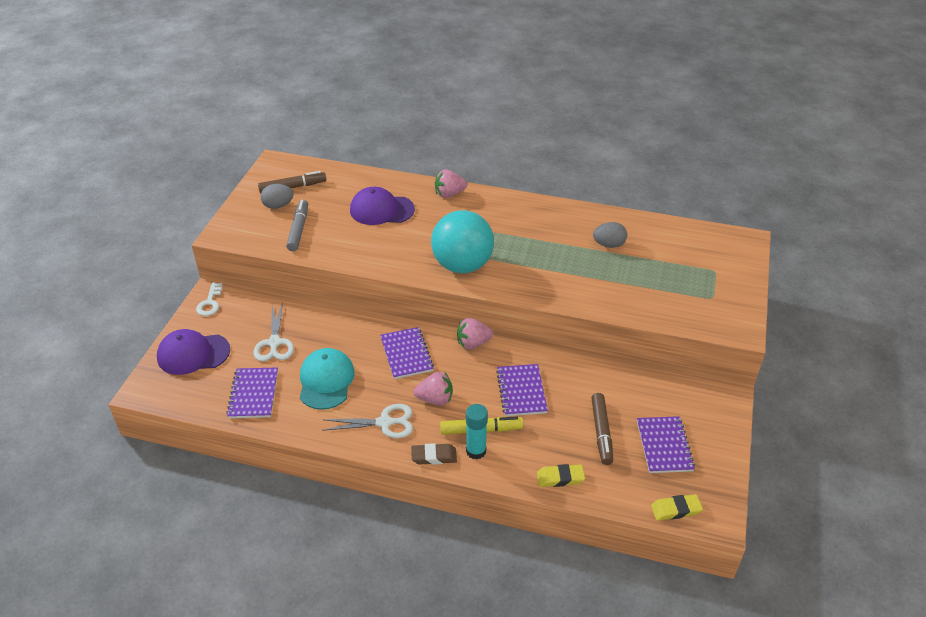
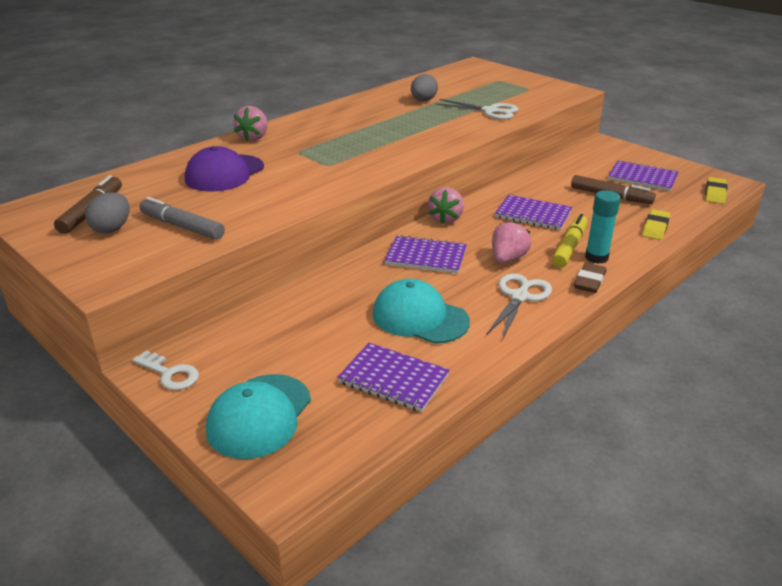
camera: 60 degrees left, 10 degrees down
purple cap [157,329,230,375] -> turquoise cap [206,374,311,459]
white scissors [253,302,294,361] -> white scissors moved to [436,99,519,120]
turquoise ball [431,210,494,273] -> none

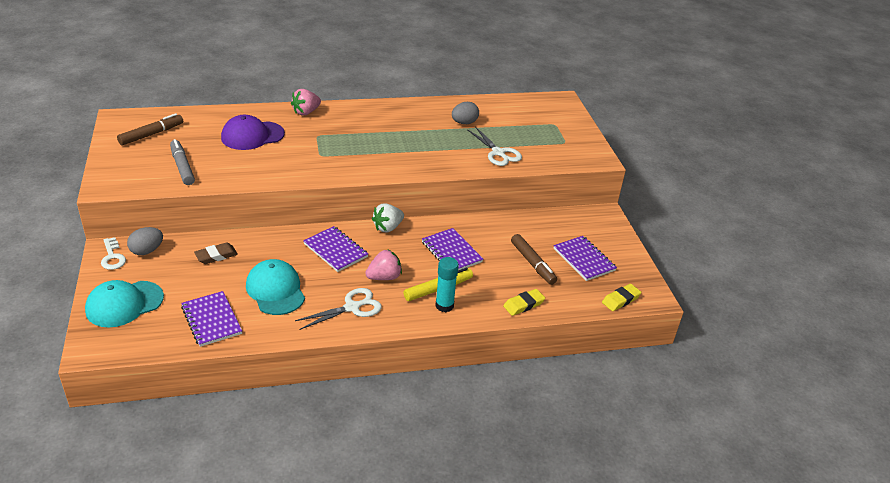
camera: 30 degrees right, 5 degrees up
grey egg [85,192,129,234] -> grey egg moved to [127,227,163,255]
pink strawberry [428,187,464,224] -> white strawberry [372,203,404,233]
brown eraser [574,263,606,293] -> brown eraser moved to [194,243,238,264]

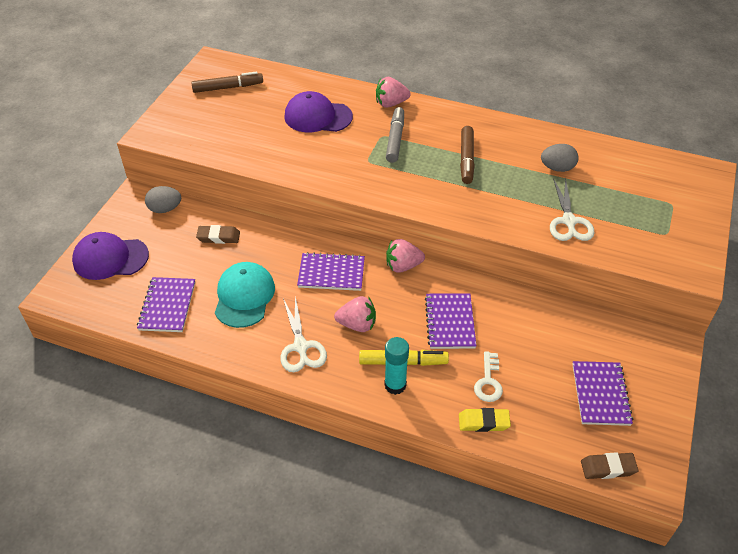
camera: 35 degrees right, 10 degrees up
turquoise cap [85,280,164,328] -> purple cap [72,232,149,280]
white key [101,237,126,270] -> white key moved to [474,351,503,402]
grey marker [170,139,195,185] -> grey marker moved to [386,107,404,163]
white scissors [295,288,382,330] -> white scissors turned 75 degrees clockwise [280,296,327,372]
purple notebook [303,226,368,272] -> purple notebook turned 75 degrees counterclockwise [297,252,365,291]
white strawberry [372,203,404,233] -> pink strawberry [386,239,425,273]
brown marker [511,234,557,285] -> brown marker moved to [460,126,475,184]
yellow eraser [602,284,642,311] -> brown eraser [581,452,639,479]

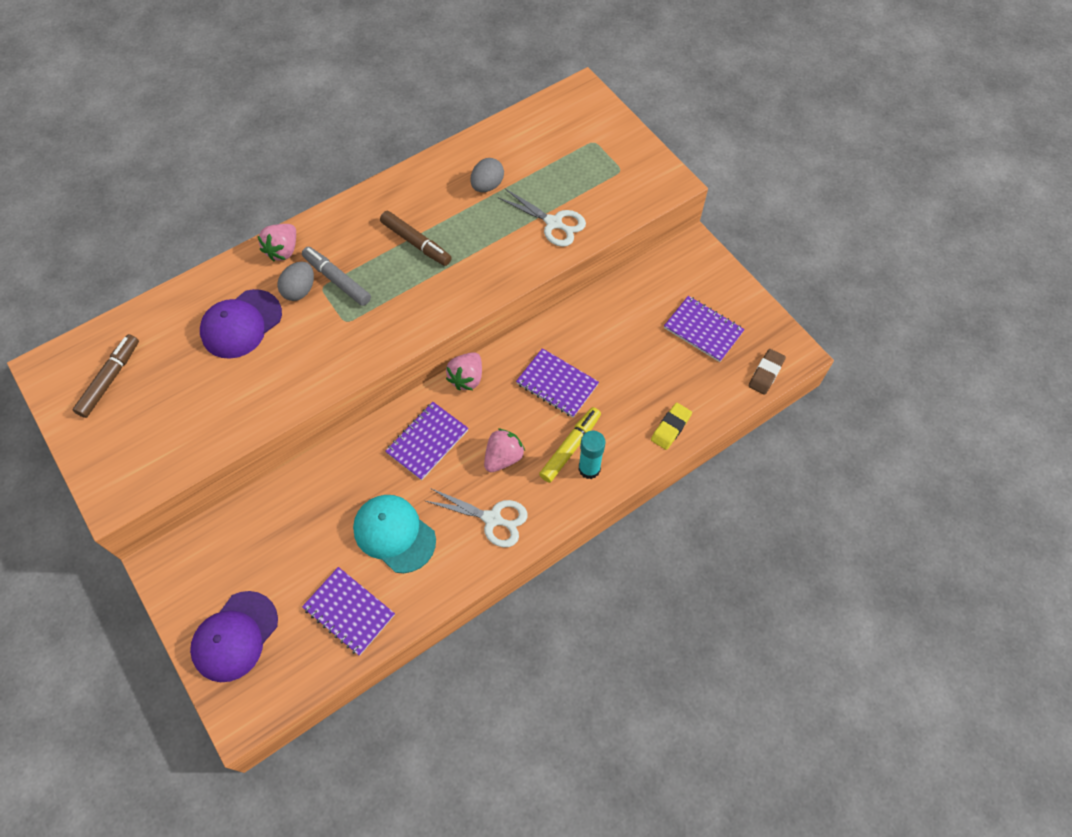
camera: 55 degrees left, 15 degrees up
grey egg [145,186,181,213] -> grey egg moved to [277,261,314,301]
brown eraser [196,225,240,244] -> none
white key [474,351,503,402] -> none

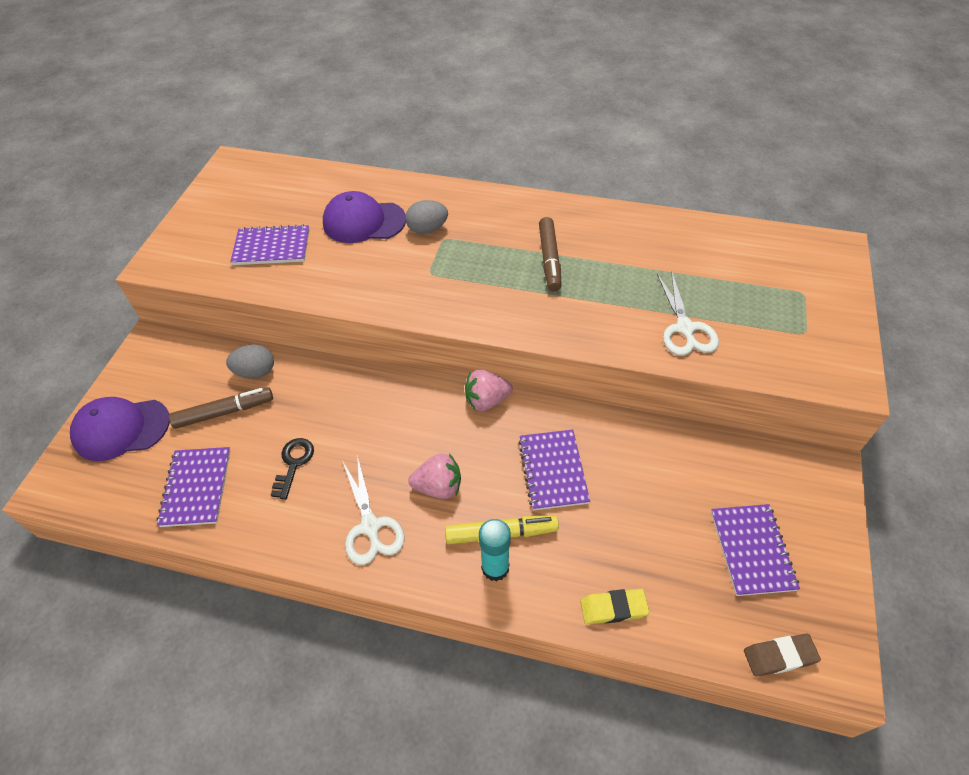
camera: 50 degrees right, 10 degrees down
brown marker [73,334,139,418] -> brown marker moved to [169,387,273,429]
pink strawberry [258,224,296,261] -> none
grey marker [302,247,371,306] -> none
turquoise cap [353,495,436,573] -> black key [270,438,314,500]
purple notebook [385,402,468,480] -> purple notebook moved to [230,224,309,265]
grey egg [470,158,504,192] -> grey egg moved to [226,344,274,379]

